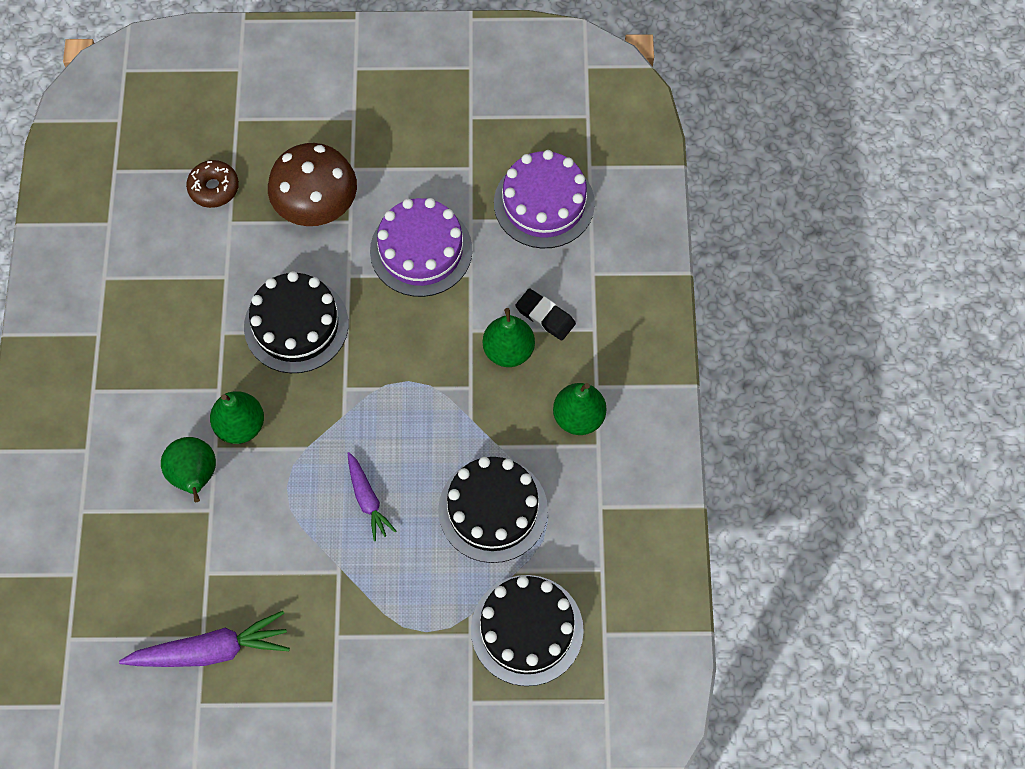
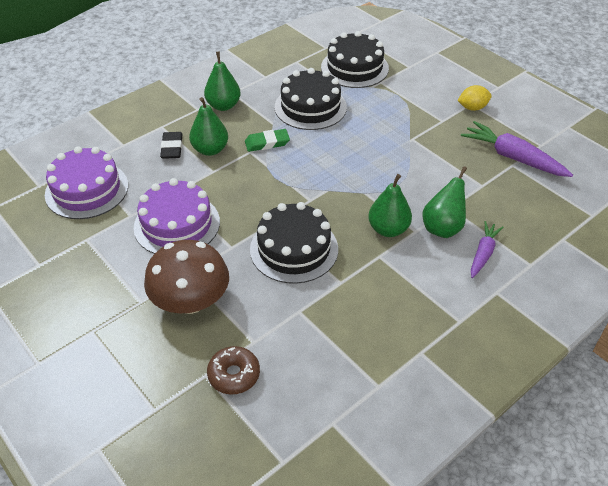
camera: 130 degrees left, 20 degrees down
purple carrot [348,452,396,541] -> purple carrot moved to [471,221,504,278]
none -> green eraser [245,129,290,152]
none -> yellow lemon [458,85,492,111]

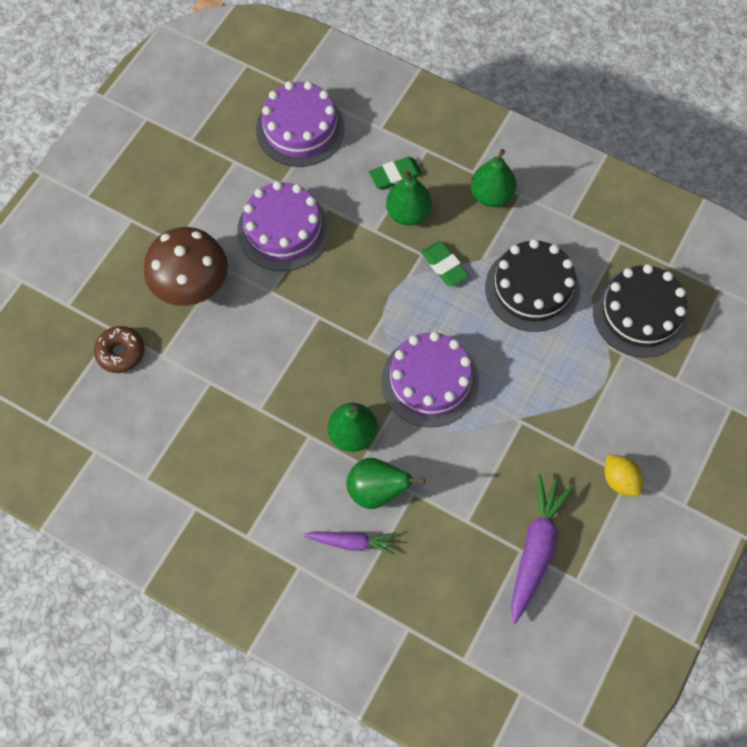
camera: 70 degrees right, 20 degrees up
black eraser [160,132,183,159] -> green eraser [369,157,423,190]
black cake [250,202,338,284] -> none
none -> purple cake [382,332,479,427]

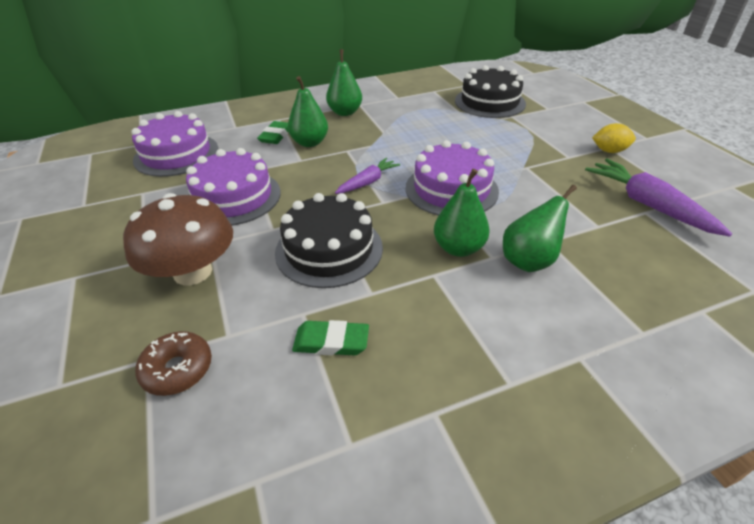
camera: 50 degrees left, 25 degrees down
purple carrot [304,531,397,555] -> purple carrot moved to [335,158,400,194]
green eraser [421,241,469,286] -> green eraser moved to [292,320,369,356]
black cake [485,239,580,332] -> black cake moved to [275,193,383,288]

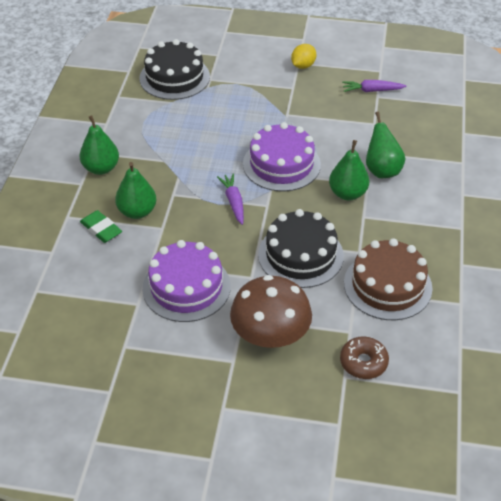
camera: 60 degrees left, 5 degrees up
purple cake [131,111,219,177] -> none
green eraser [292,320,369,356] -> brown cake [344,238,433,320]
purple carrot [585,159,732,237] -> purple carrot [342,80,407,92], size x0.60

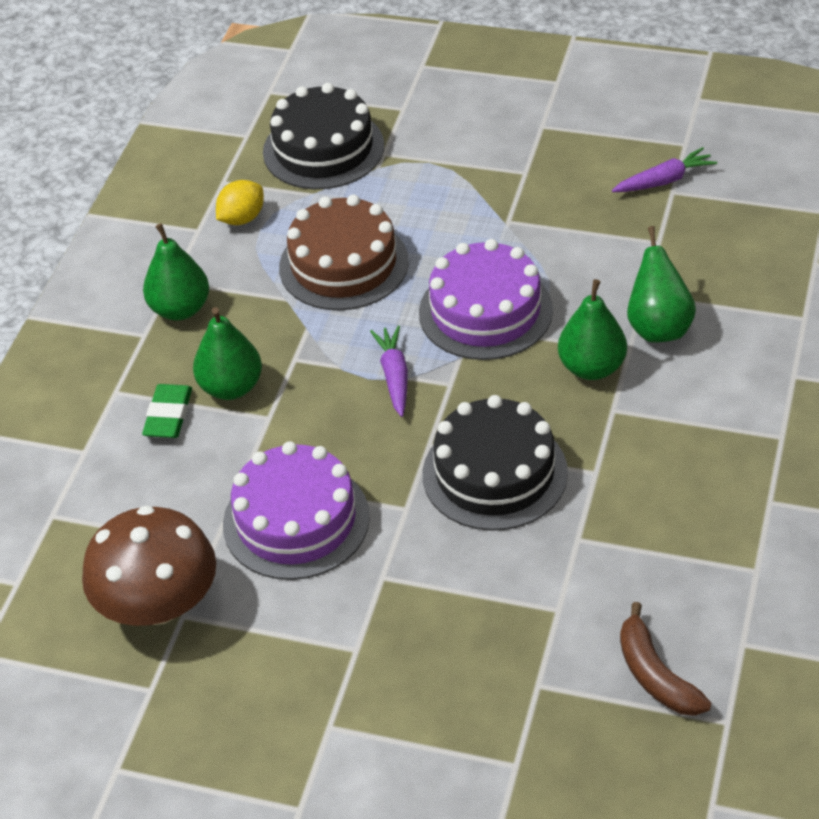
camera: 10 degrees right, 0 degrees up
green eraser [80,210,122,243] -> green eraser turned 45 degrees clockwise [142,384,192,438]
brown mushroom [230,275,312,348] -> brown mushroom moved to [82,505,216,626]
yellow lemon [291,44,316,69] -> yellow lemon moved to [216,180,264,225]
brown donut [340,336,389,379] -> none
purple carrot [342,80,407,92] -> purple carrot turned 150 degrees clockwise [612,147,717,192]
brown cake [344,238,433,320] -> brown cake moved to [279,195,409,311]
none -> brown banana [620,602,712,716]

